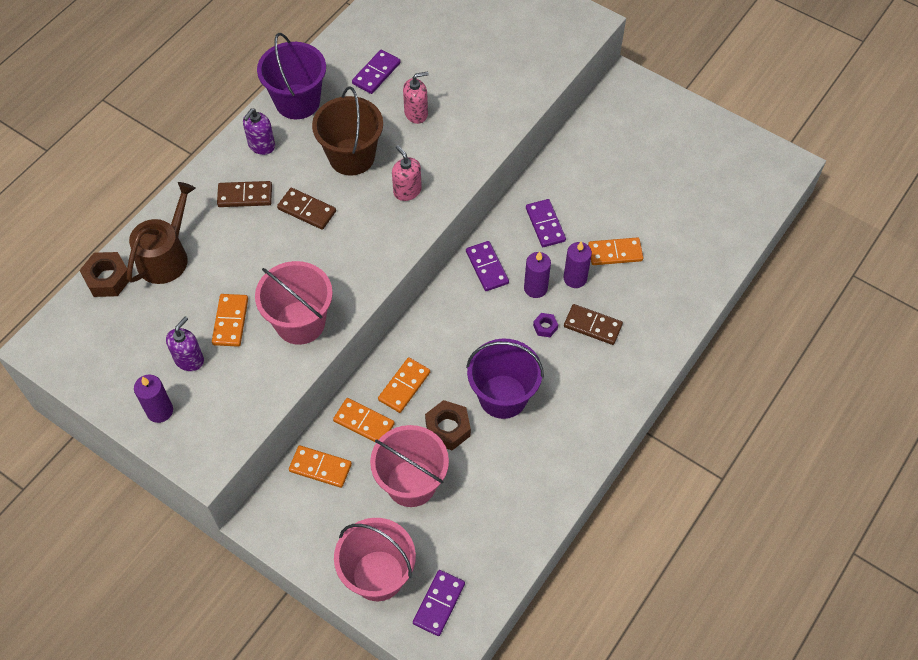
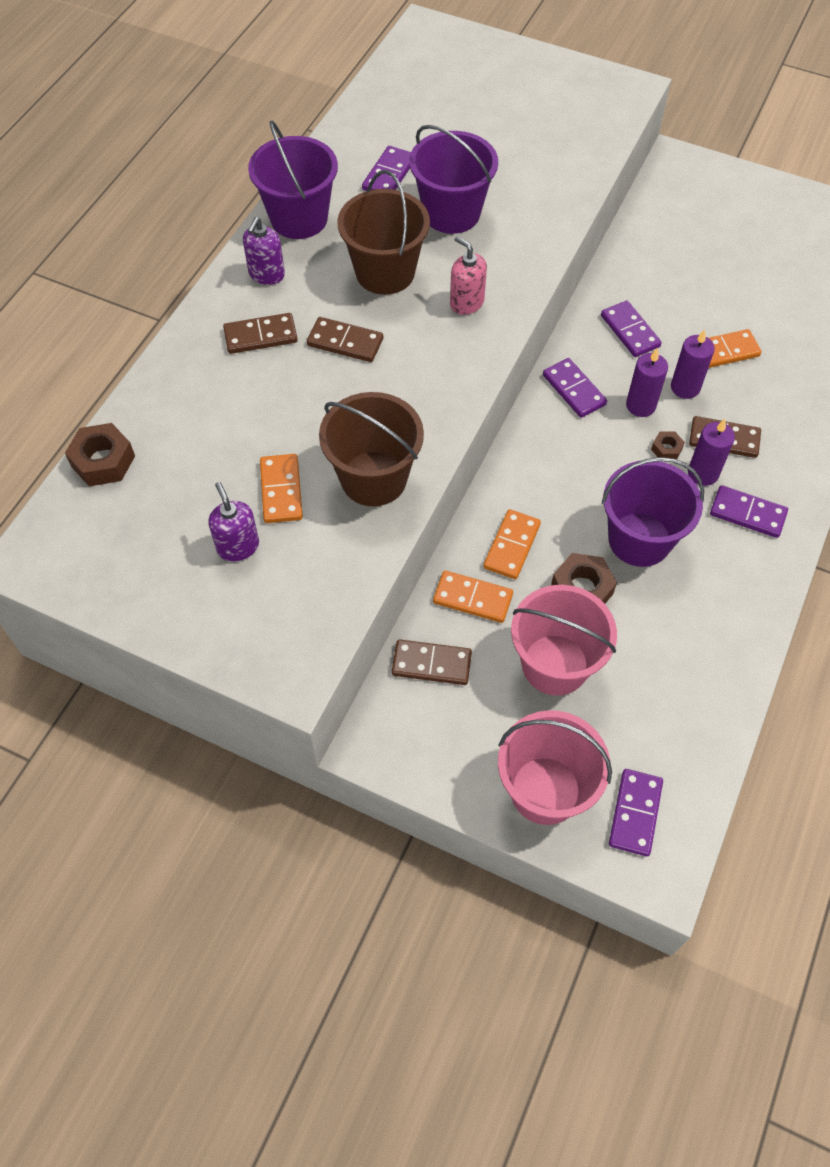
camera: 10 degrees left, 0 degrees up
brown watering can [127,182,196,284] -> none
purple candle [134,374,173,423] -> purple candle moved to [688,419,735,486]
purple soap dispenser [166,316,204,371] -> purple soap dispenser turned 45 degrees counterclockwise [208,482,259,561]
pink bucket [255,261,333,345] -> brown bucket [319,392,424,506]
orange domino [289,445,352,488] -> brown domino [392,639,472,685]
pink soap dispenser [403,71,429,124] -> purple bucket [409,125,498,234]
purple nut [533,313,558,337] -> brown nut [651,431,685,459]
none -> purple domino [710,485,788,538]

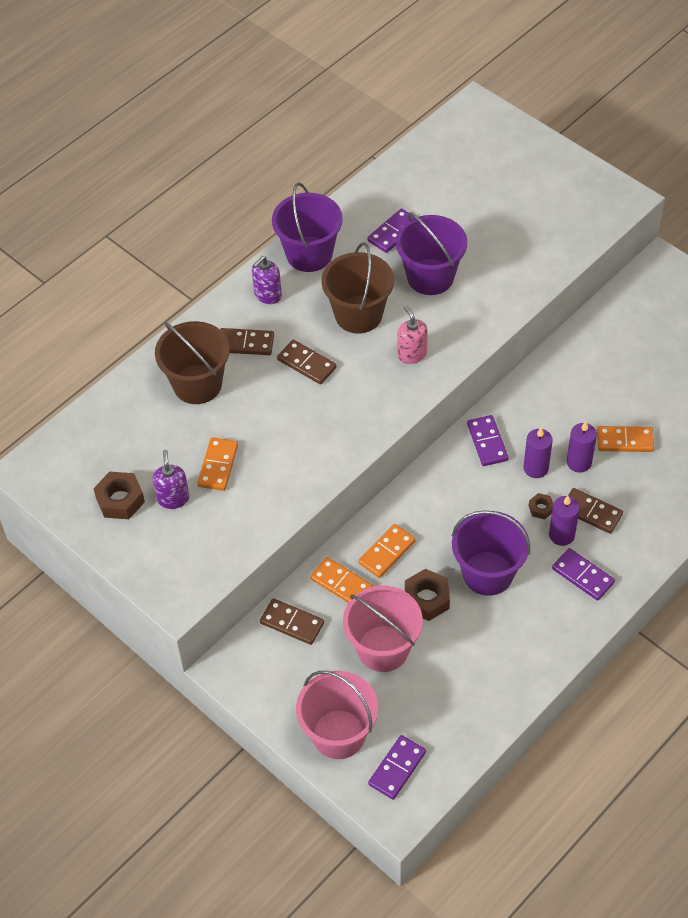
camera: 20 degrees right, 5 degrees down
brown nut [65,423,135,486] -> brown nut moved to [93,472,145,519]
brown bucket [319,392,424,506] -> brown bucket moved to [155,321,230,404]
purple domino [601,300,662,357] -> none

